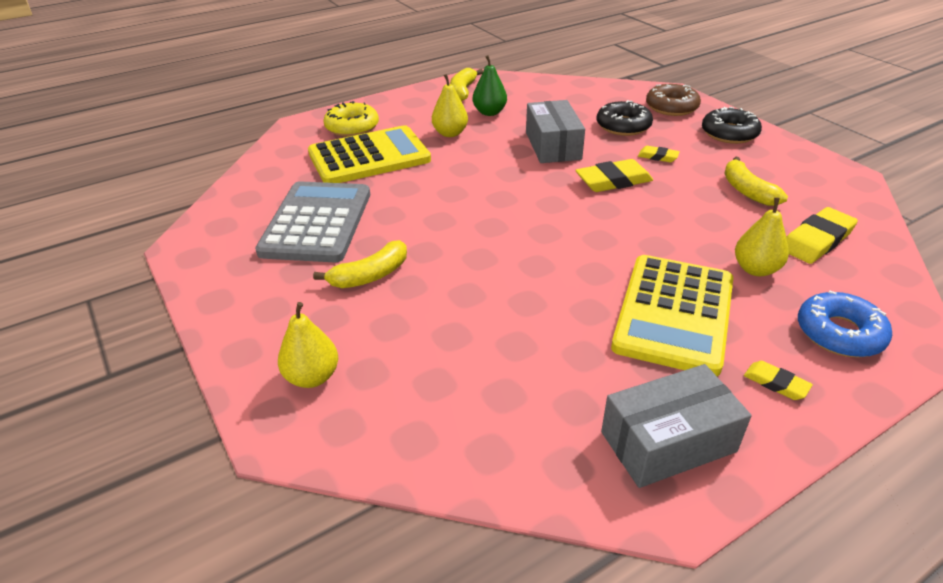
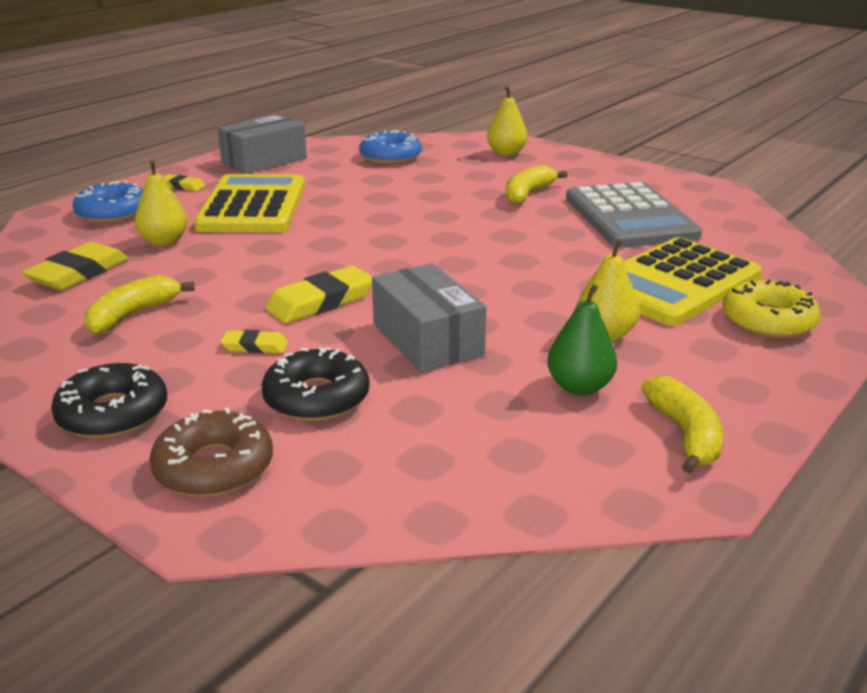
camera: 160 degrees right, 10 degrees down
yellow banana [724,157,788,206] -> yellow banana turned 105 degrees counterclockwise [84,275,195,334]
none -> blue donut [359,130,422,164]

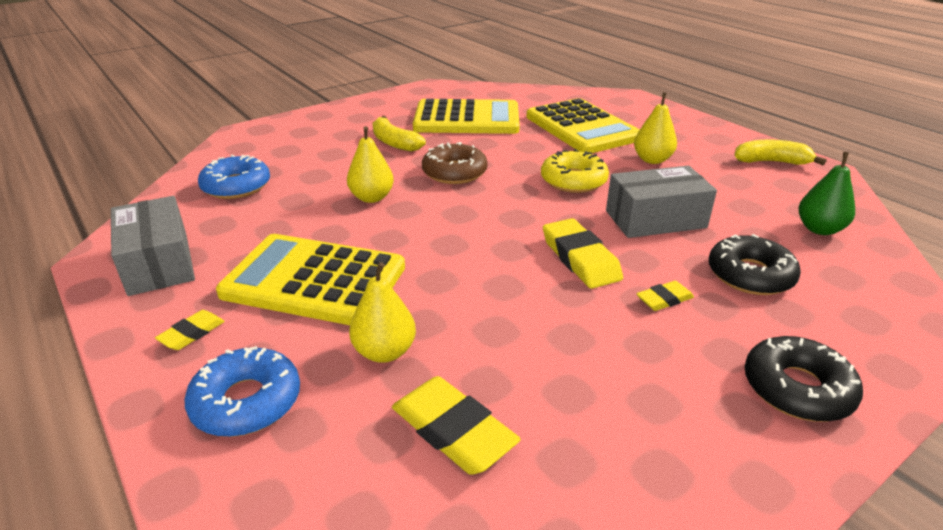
camera: 75 degrees left, 5 degrees up
yellow banana [84,275,195,334] -> none
brown donut [150,408,273,497] -> brown donut moved to [422,142,488,184]
yellow eraser [220,330,288,353] -> yellow eraser turned 45 degrees clockwise [637,281,694,311]
yellow pear [487,86,527,156] -> yellow pear moved to [347,126,394,203]
green pear [547,284,617,396] -> green pear moved to [799,152,855,235]
grey calculator [566,182,702,248] -> yellow calculator [413,99,520,134]
yellow donut [723,280,821,338] -> yellow donut moved to [541,149,609,193]

